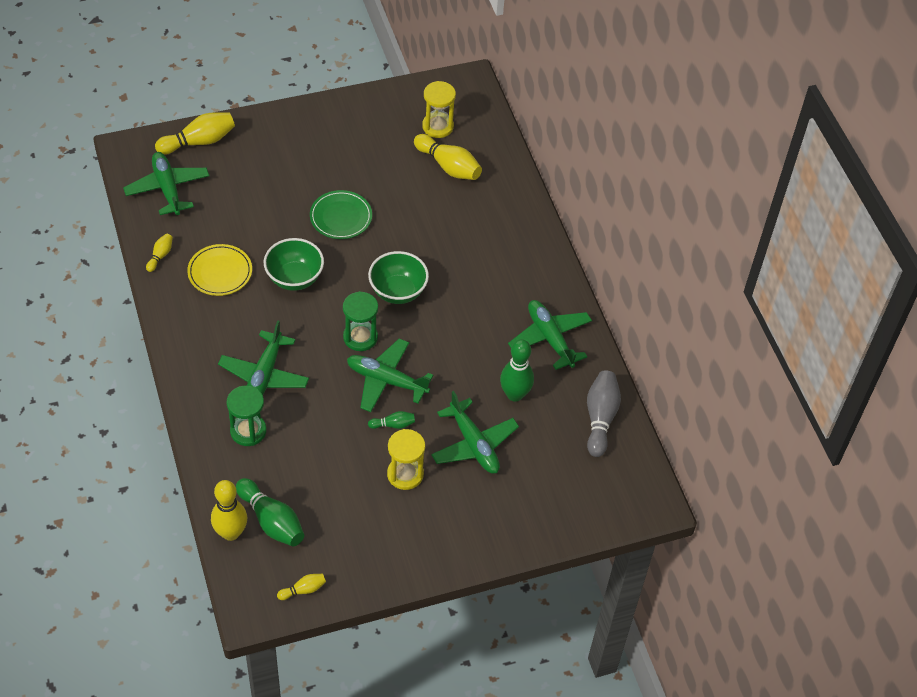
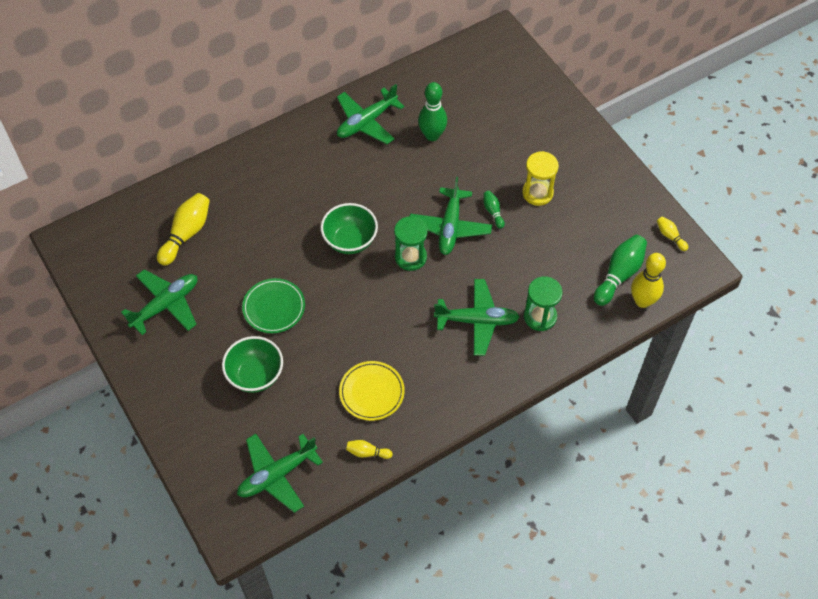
camera: 100 degrees left, 5 degrees up
yellow bowling pin [155,112,235,155] -> none
green bowl [264,238,324,291] -> green bowl moved to [222,336,283,393]
yellow hourglass [422,81,456,138] -> none
green plane [431,391,519,474] -> green plane moved to [121,270,197,335]
grey bowling pin [587,371,621,457] -> none

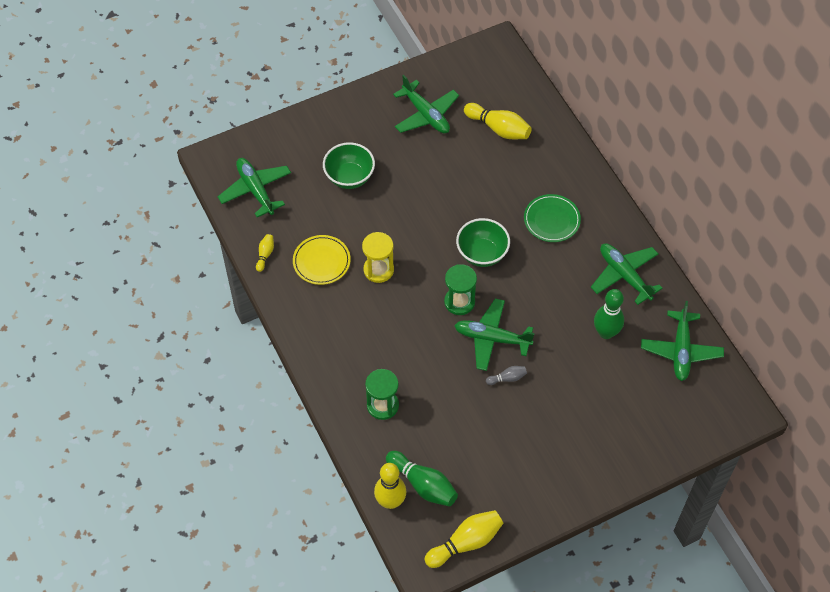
camera: 95 degrees right, 0 degrees up
green plate [242,278,305,333] -> green plate moved to [524,194,581,242]
green plane [434,279,519,356] -> green plane moved to [641,301,724,381]
green bowling pin [484,191,505,229] -> grey bowling pin [486,366,527,385]
yellow hourglass [522,151,559,206] -> yellow hourglass moved to [362,232,394,283]
yellow bowling pin [657,216,688,251] -> yellow bowling pin [425,510,504,568], size x1.95

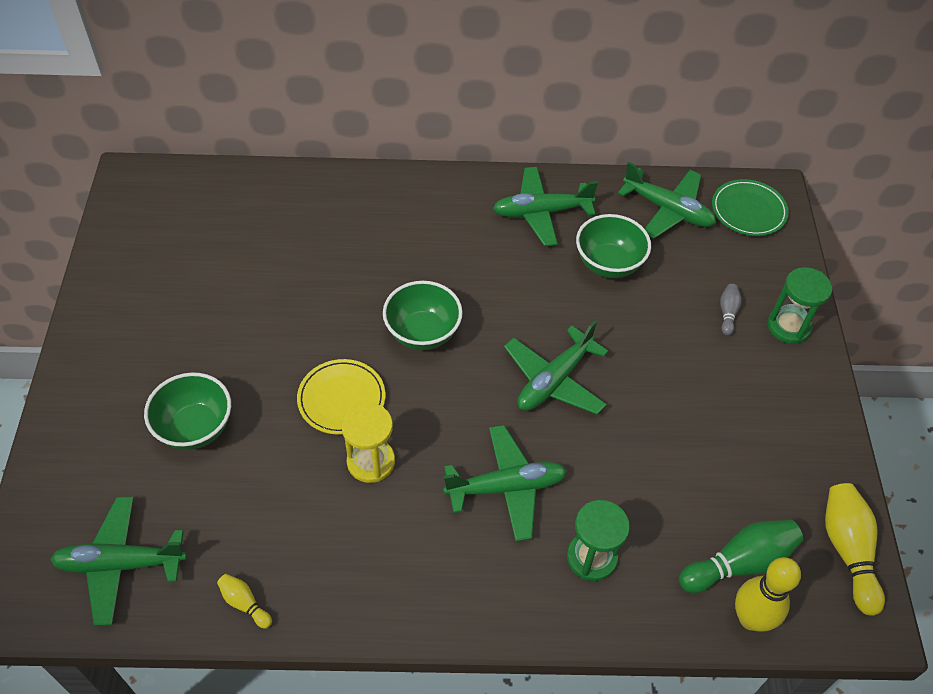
camera: 65 degrees left, 5 degrees down
yellow plate [293,235,351,285] -> yellow plate moved to [297,359,386,435]
green plane [393,75,459,133] -> green plane moved to [443,425,567,541]
green hourglass [444,264,477,315] -> green hourglass moved to [767,267,832,344]
yellow bowling pin [464,103,532,139] -> none
grey bowling pin [486,366,527,385] -> grey bowling pin moved to [720,284,742,336]
green plate [524,194,581,242] -> green plate moved to [712,179,789,236]
green bowling pin [594,289,624,339] -> green bowl [576,214,651,278]

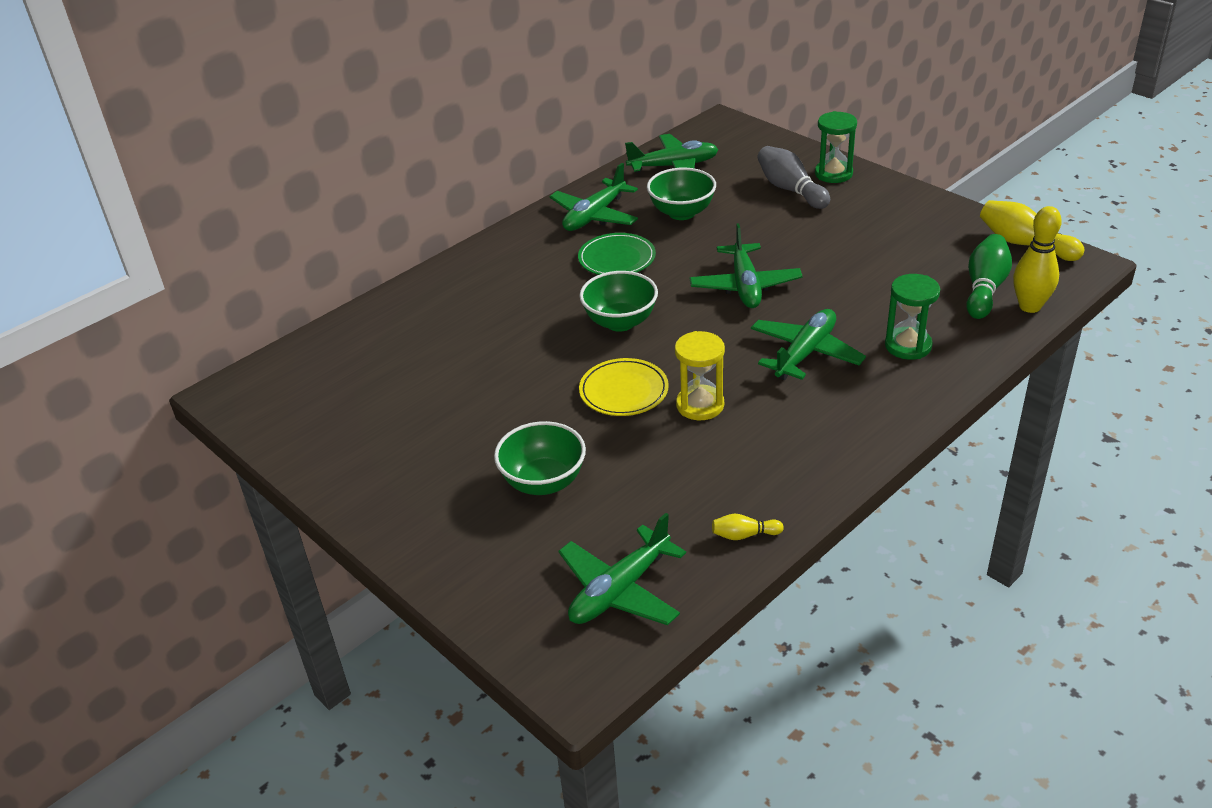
camera: 40 degrees left, 15 degrees down
green plate [712,179,789,236] -> green plate moved to [578,233,656,275]
grey bowling pin [720,284,742,336] -> grey bowling pin [757,146,830,209], size x1.95

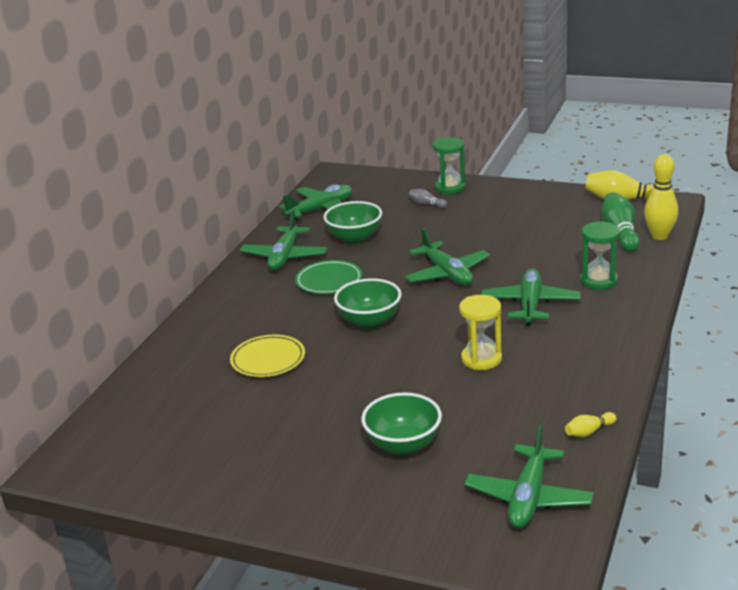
camera: 25 degrees left, 10 degrees down
yellow plate [579,358,669,416] -> yellow plate moved to [230,335,305,377]
grey bowling pin [757,146,830,209] -> grey bowling pin [409,189,447,208], size x0.51

